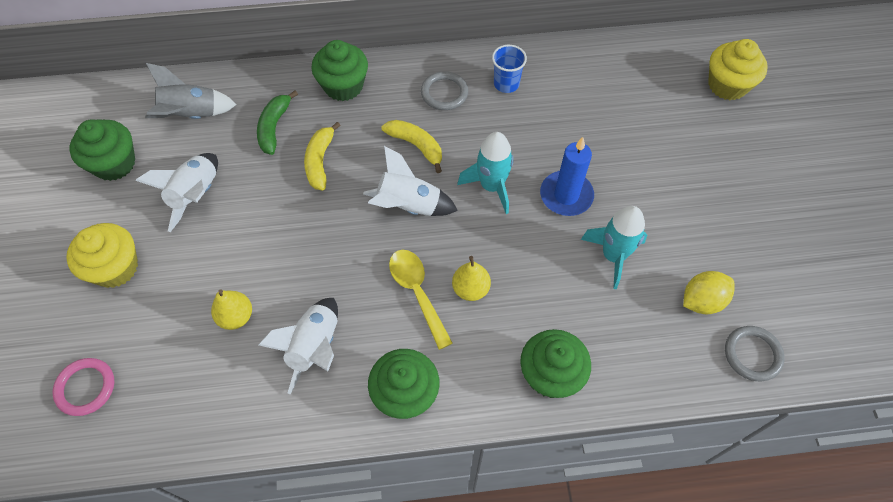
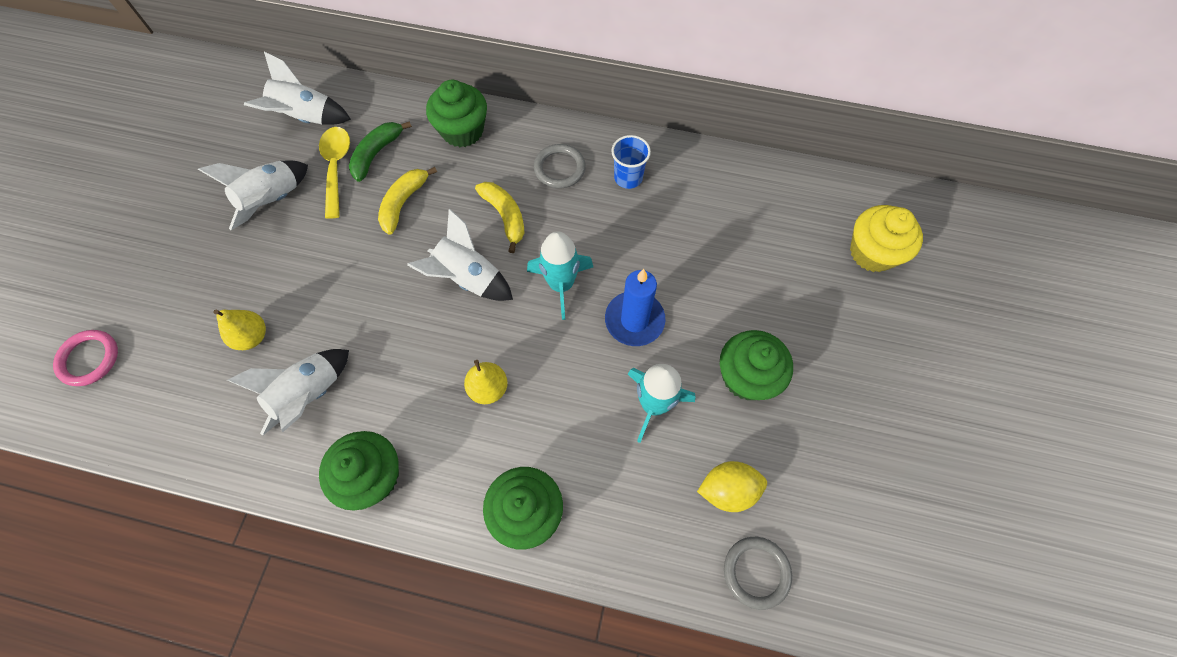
camera: 20 degrees right, 5 degrees up
yellow cupcake [66,223,138,288] -> none
green cupcake [69,119,135,181] -> green cupcake moved to [720,330,793,400]
grey rocket [145,63,237,119] -> white rocket [244,52,351,125]
yellow spoon [389,250,453,350] -> yellow spoon moved to [319,127,350,219]

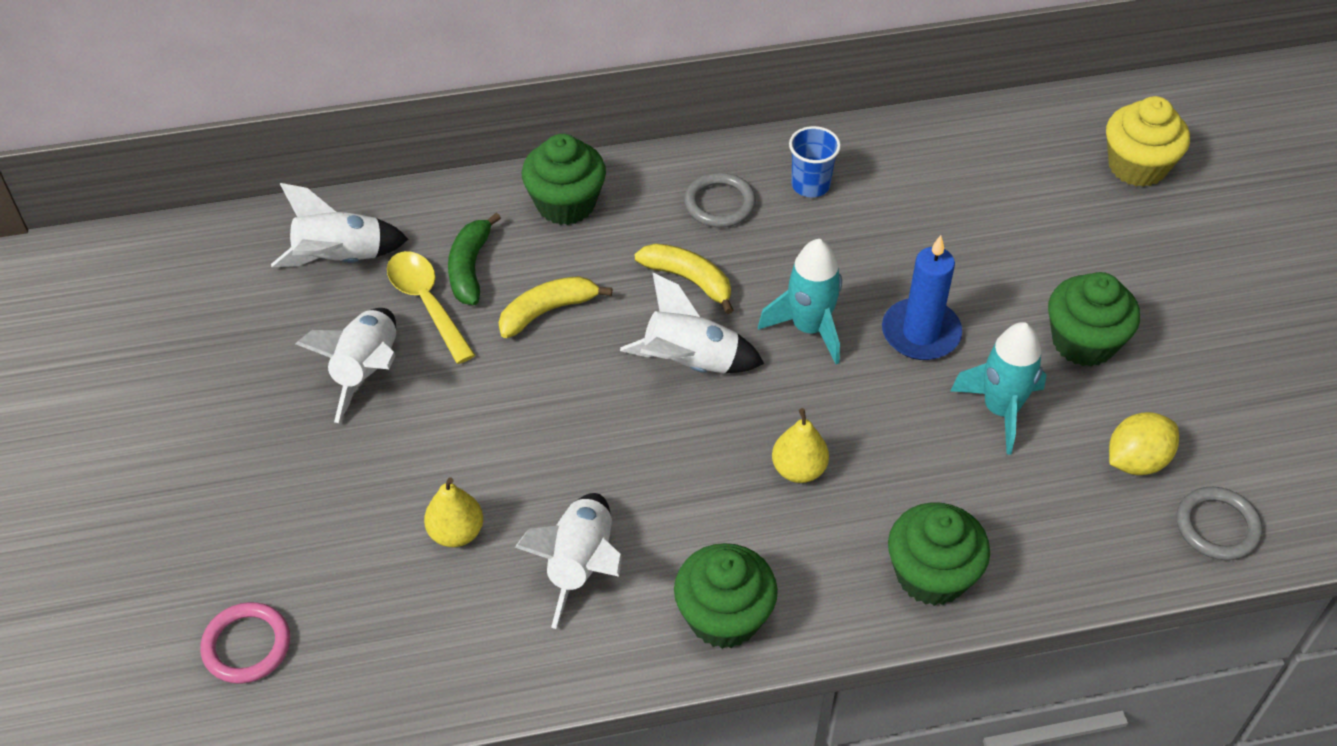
camera: 25 degrees left, 15 degrees down
yellow banana [378,167,437,235] -> yellow banana turned 60 degrees clockwise [499,276,612,338]

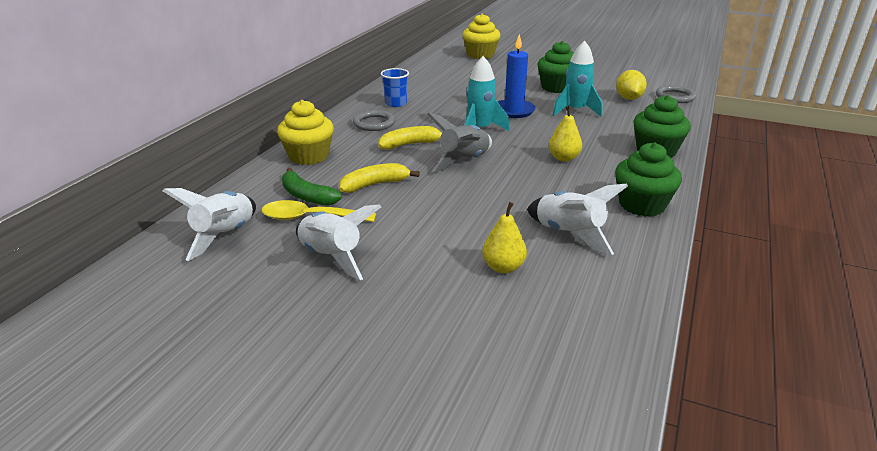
camera: 55 degrees left, 20 degrees down
pink ring [200,602,290,684] -> none
yellow banana [499,276,612,338] -> yellow banana turned 60 degrees clockwise [339,163,420,193]
green cupcake [522,134,606,225] -> yellow cupcake [277,100,334,165]
white rocket [620,273,764,373] -> grey rocket [427,112,492,172]

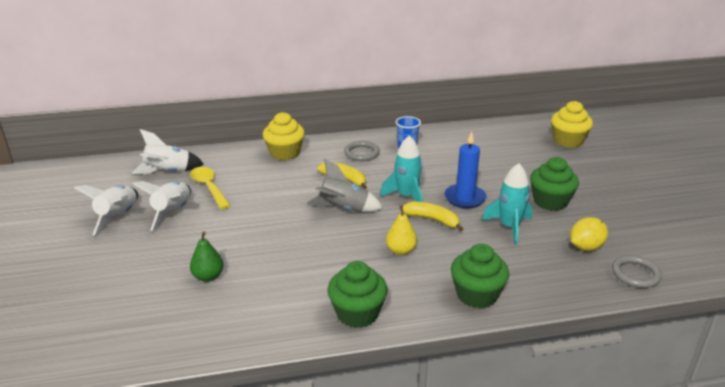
camera: 55 degrees right, 0 degrees up
green banana [282,168,342,206] -> none
yellow banana [339,163,420,193] -> yellow banana moved to [403,202,463,232]
yellow pear [482,202,527,273] -> green pear [190,232,224,282]
white rocket [527,184,628,255] -> white rocket moved to [74,185,138,236]

